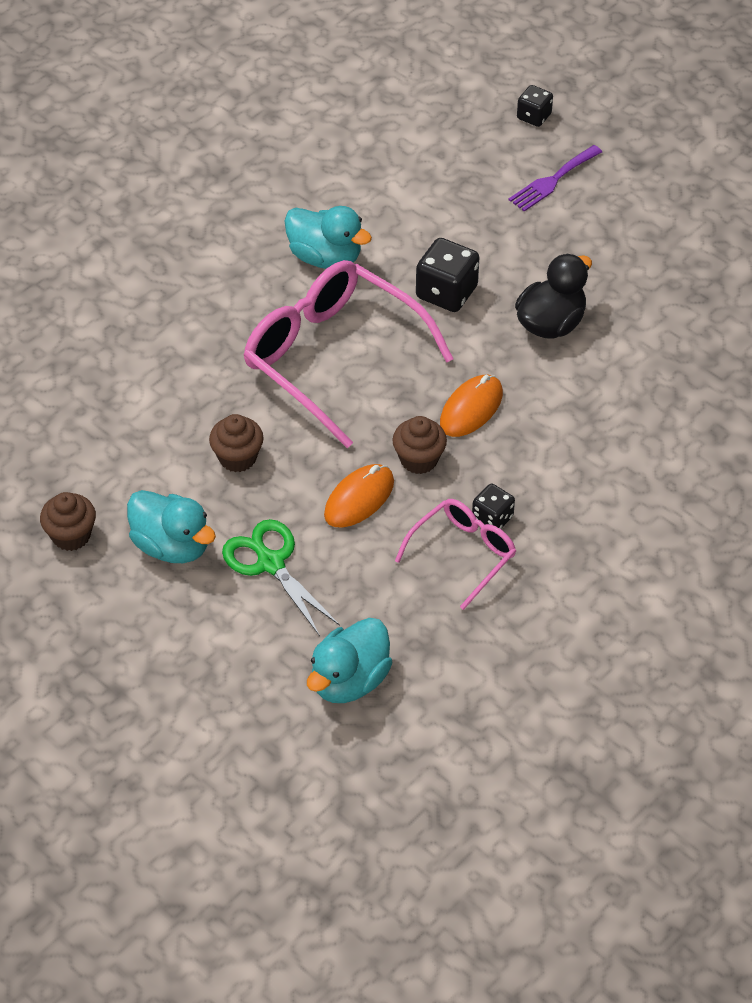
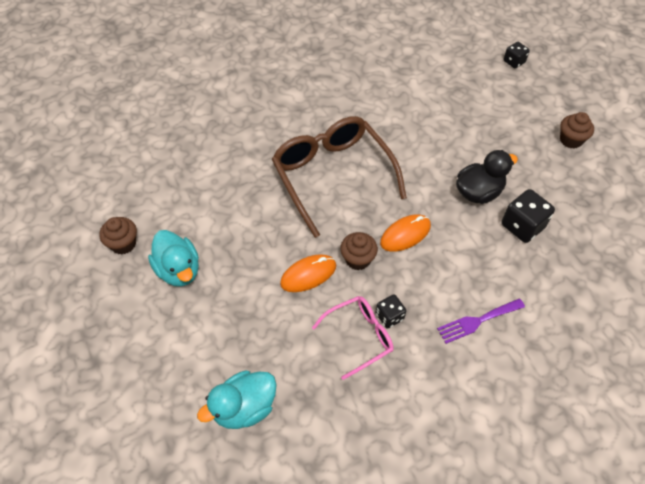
camera: 20 degrees right, 5 degrees up
brown cupcake [209,414,264,472] -> brown cupcake moved to [560,112,594,149]
green scissors [222,519,340,636] -> none
pink glasses [244,260,453,448] -> brown glasses [272,116,407,238]
turquoise duck [285,206,372,269] -> none
black dice [416,238,479,312] -> black dice moved to [502,189,555,243]
purple fork [509,145,602,212] -> purple fork moved to [437,298,525,344]

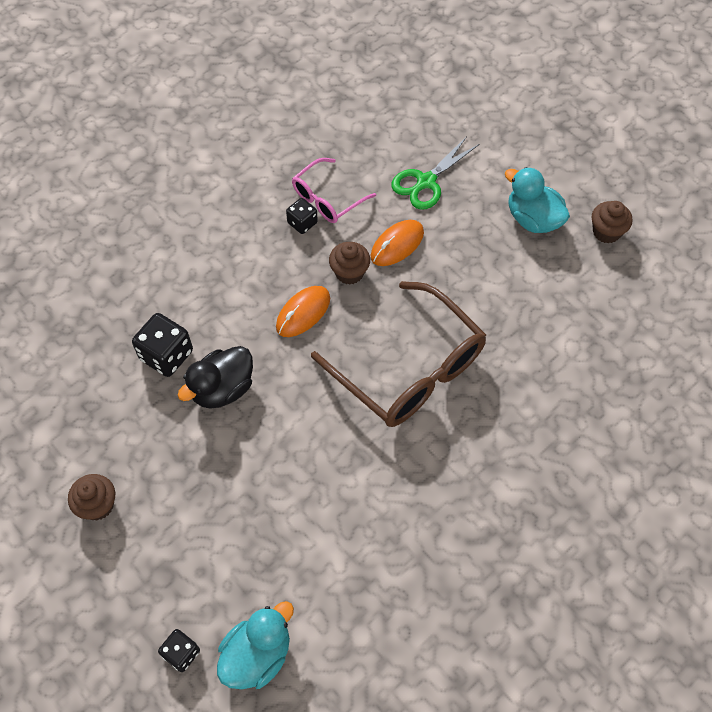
camera: 165 degrees right, 5 degrees up
turquoise duck [197,370,277,429] -> turquoise duck moved to [217,601,294,689]
purple fork [437,298,525,344] -> none
none -> green scissors [392,136,479,210]

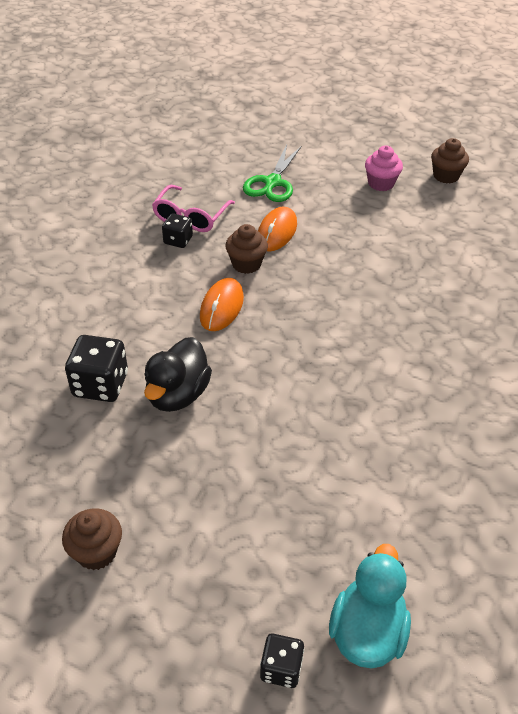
camera: 25 degrees left, 15 degrees down
brown glasses [311,281,486,427] -> none
turquoise duck [505,167,570,233] -> pink cupcake [365,145,403,191]

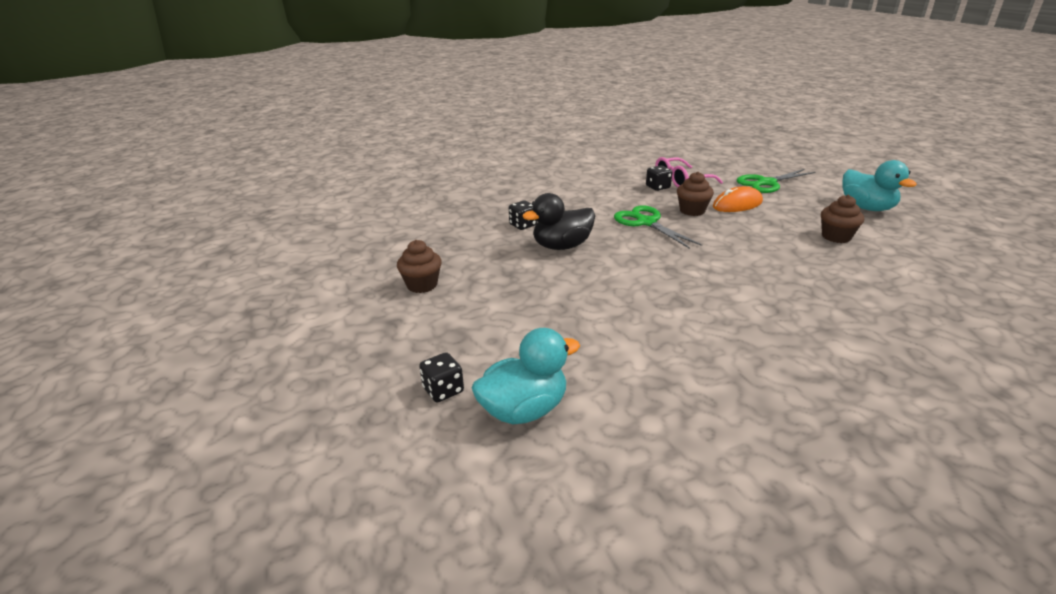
camera: 45 degrees right, 15 degrees down
black dice [65,335,128,402] -> black dice [509,201,537,230], size x0.60
orange mouse [200,278,244,331] -> green scissors [614,205,702,249]
pink cupcake [365,145,403,191] -> turquoise duck [842,160,917,211]
brown cupcake [431,138,469,183] -> brown cupcake moved to [821,195,864,243]

